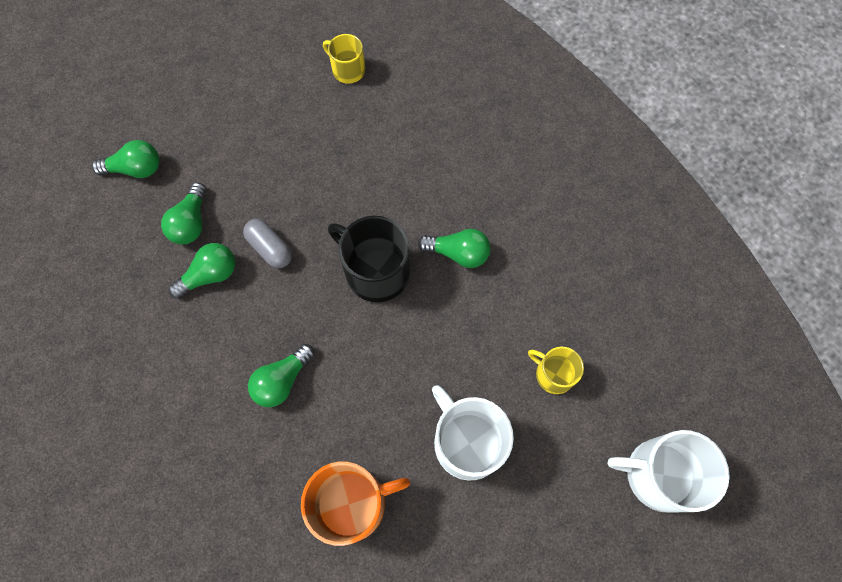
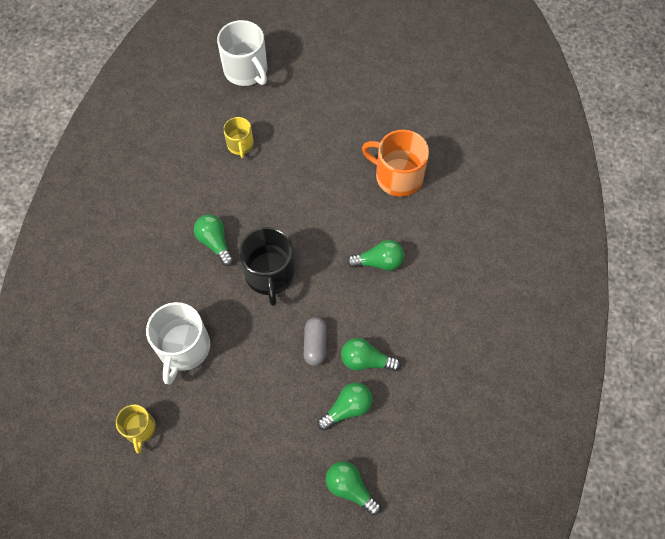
camera: 135 degrees left, 5 degrees down
white mug [432,386,514,481] -> white mug moved to [146,302,210,385]

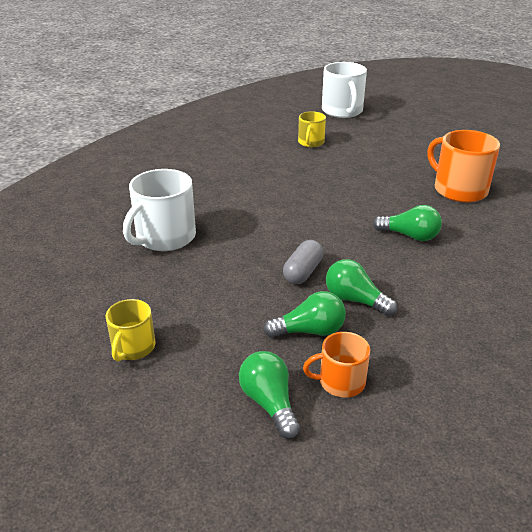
camera: 25 degrees right, 30 degrees down
yellow mug [116,405,156,453] -> yellow mug moved to [105,299,155,362]
green light bulb [194,215,234,266] -> none
black mug [239,227,295,306] -> none
none -> orange mug [303,332,370,397]

